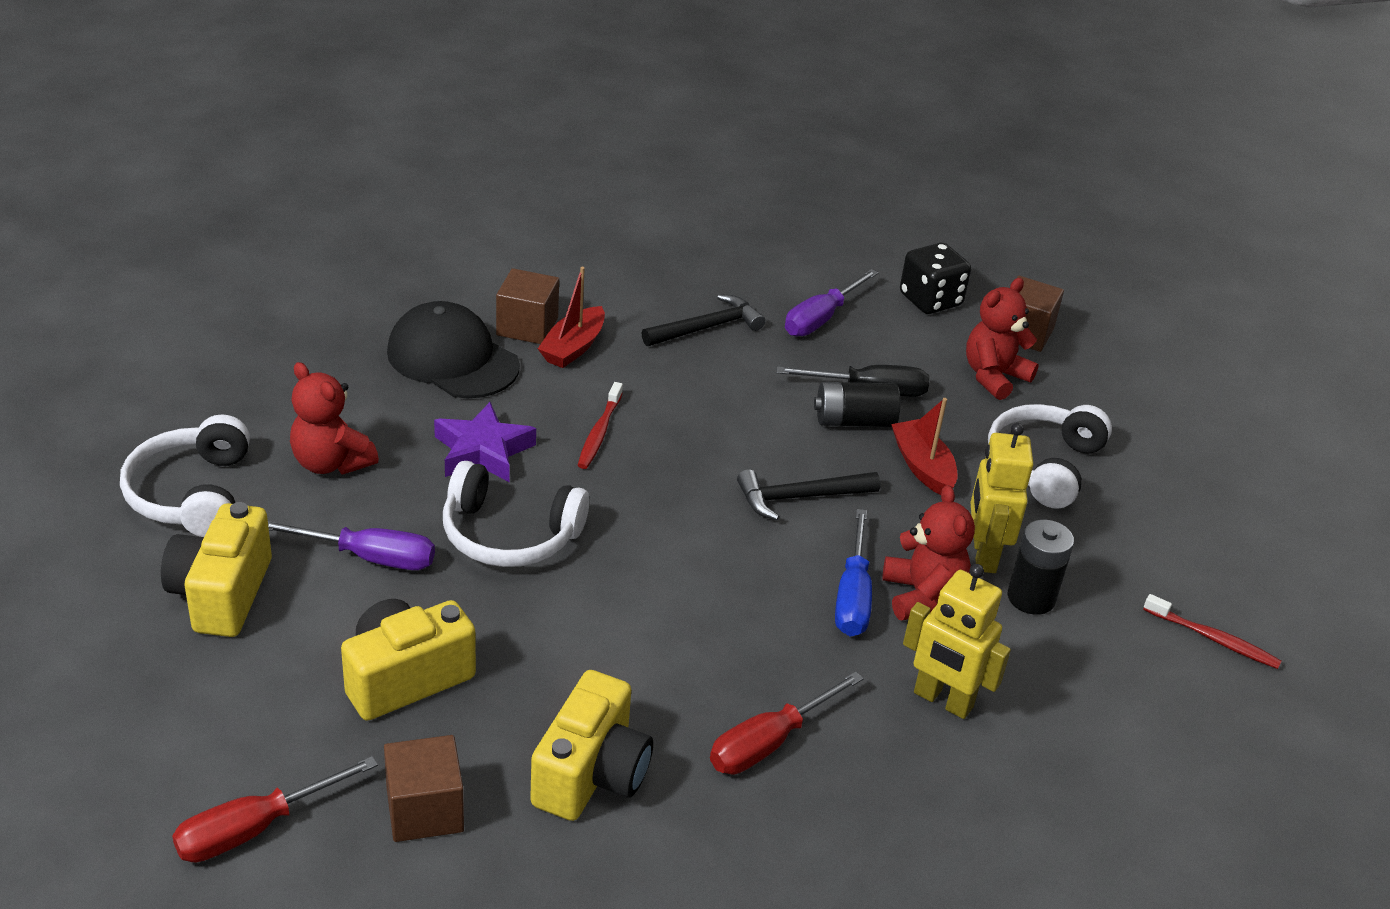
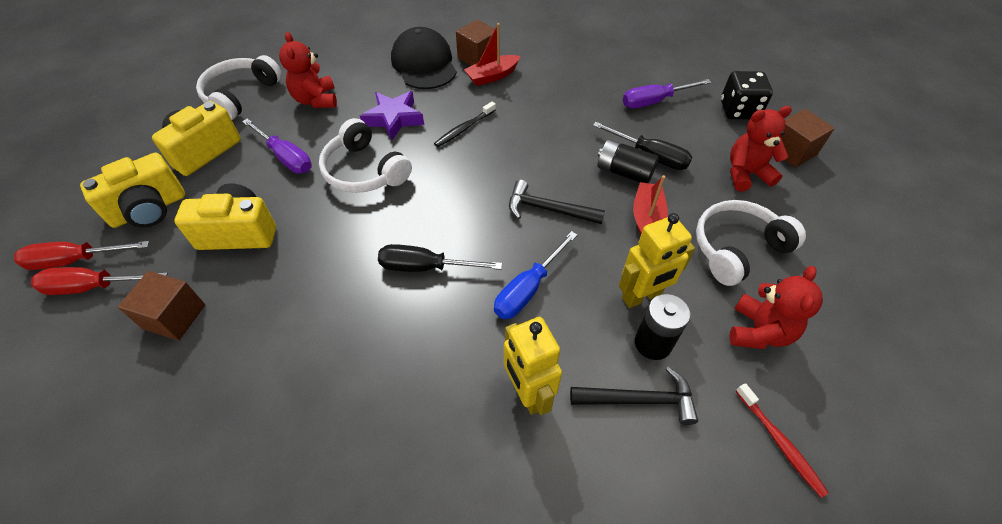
camera: 35 degrees right, 15 degrees up
yellow camera [530,670,653,821] -> yellow camera moved to [80,153,185,228]
red toothbrush [578,382,623,469] -> black toothbrush [434,102,496,147]
black hammer [642,294,765,346] -> black hammer moved to [570,367,699,425]
red screwdriver [710,671,864,774] -> red screwdriver moved to [14,241,149,270]
red teddy bear [882,485,975,621] -> red teddy bear moved to [729,266,823,349]
yellow robot [970,423,1034,573] -> yellow robot turned 150 degrees counterclockwise [619,213,695,308]
none -> black screwdriver [378,244,502,272]

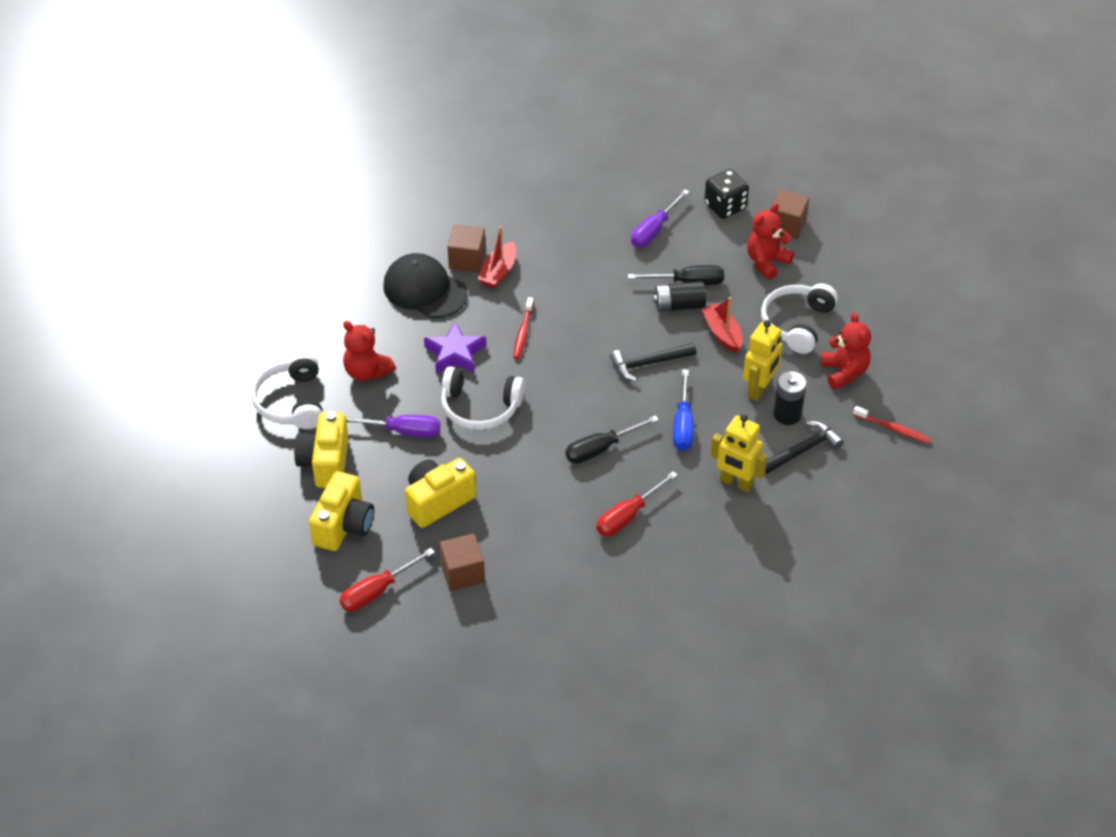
camera: 35 degrees left, 5 degrees down
red screwdriver [14,241,149,270] -> red screwdriver moved to [597,471,678,536]
black toothbrush [434,102,496,147] -> red toothbrush [513,297,534,359]

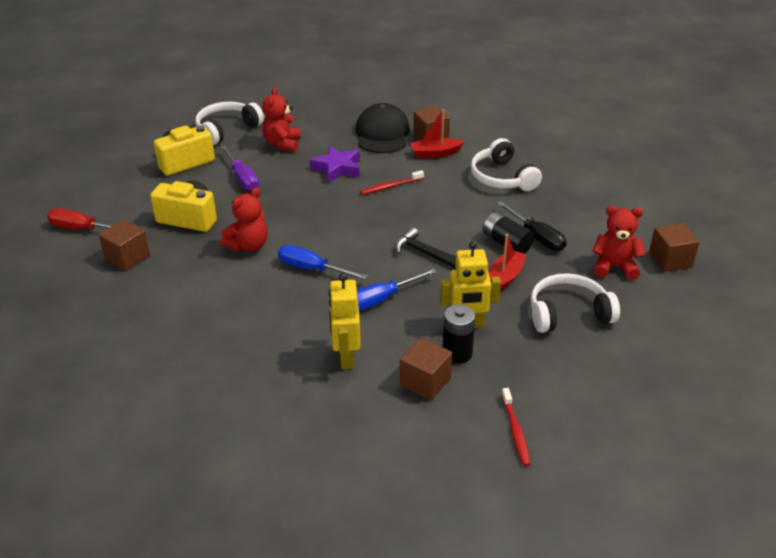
camera: 55 degrees right, 10 degrees down
yellow camera [309,471,374,551] -> none
white headphones [441,366,525,430] -> white headphones moved to [471,138,542,191]
black screwdriver [565,415,659,463] -> blue screwdriver [278,245,368,280]
red screwdriver [597,471,678,536] -> none
purple screwdriver [631,189,690,247] -> none
black dice [704,169,749,219] -> none
black hammer [765,421,844,474] -> brown cube [400,338,452,400]
red teddy bear [821,312,871,389] -> red teddy bear moved to [220,187,268,252]

